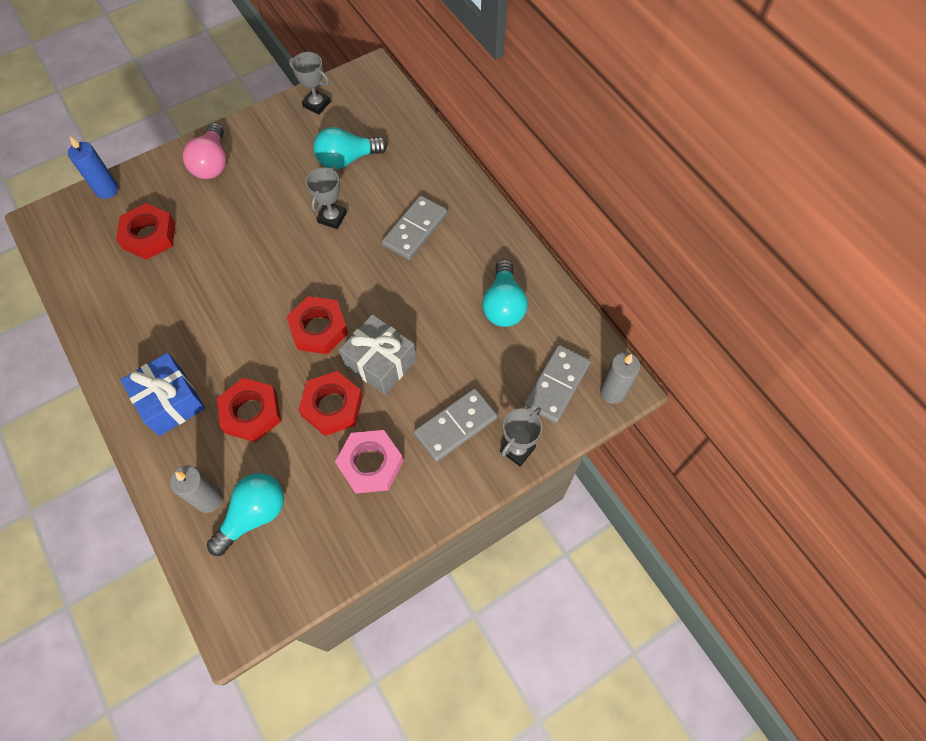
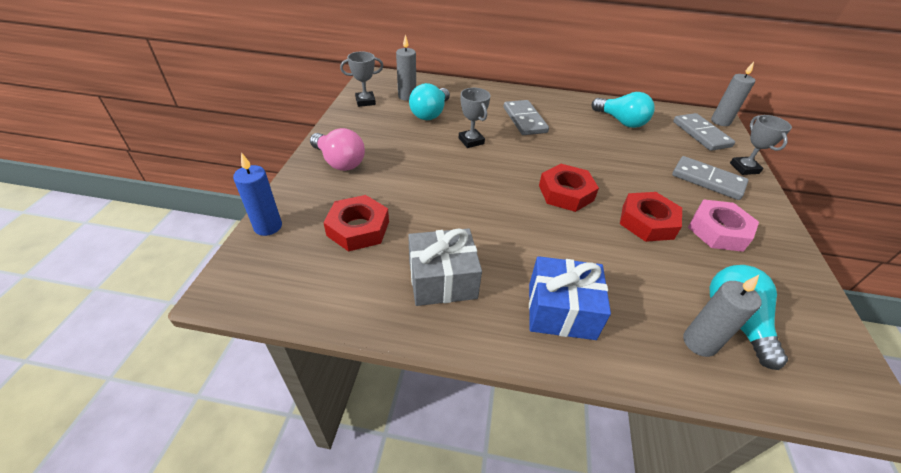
camera: 50 degrees left, 20 degrees down
red nut [217,378,281,442] -> none
grey gift [339,314,416,395] -> grey gift moved to [408,228,482,306]
grey domino [414,388,498,462] -> grey domino turned 60 degrees counterclockwise [672,156,748,200]
none -> grey candle [396,35,416,101]

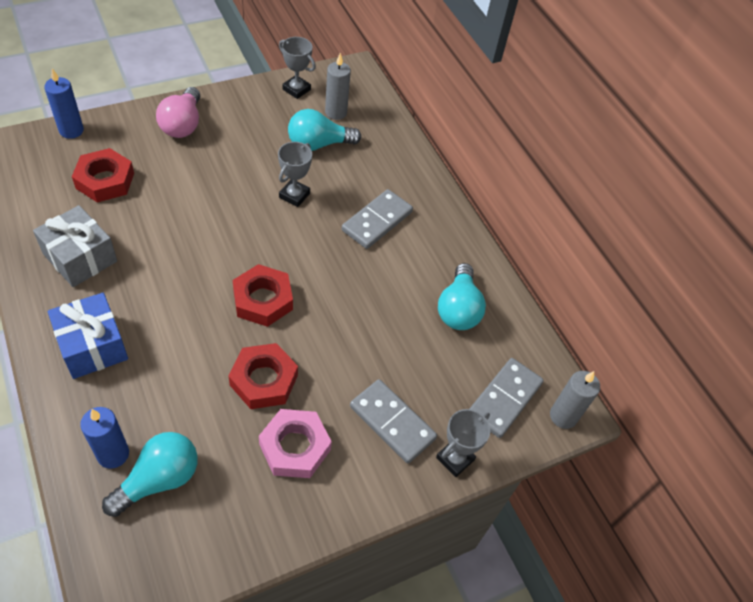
camera: 50 degrees right, 10 degrees up
grey domino [672,156,748,200] -> grey domino turned 45 degrees counterclockwise [350,379,437,463]
grey candle [683,275,761,357] -> blue candle [80,407,129,469]

